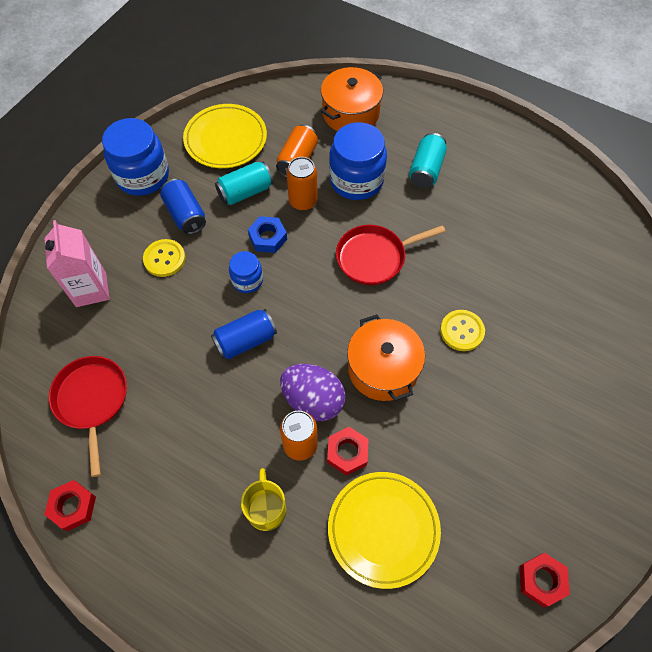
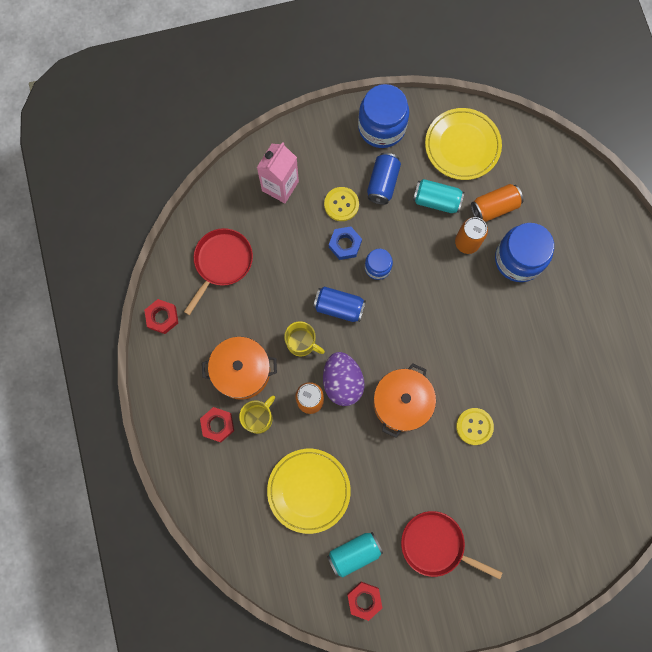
camera: 45 degrees right, 15 degrees up
blue nut [248,216,287,253] -> blue nut moved to [329,227,362,260]
orange pot [321,67,383,131] -> orange pot moved to [202,337,277,400]
red nut [327,427,368,476] -> red nut moved to [200,407,234,442]
red pan [336,225,446,285] -> red pan moved to [401,511,502,580]
turquoise can [409,133,447,188] -> turquoise can moved to [327,532,383,577]
none -> yellow mug [284,321,325,356]

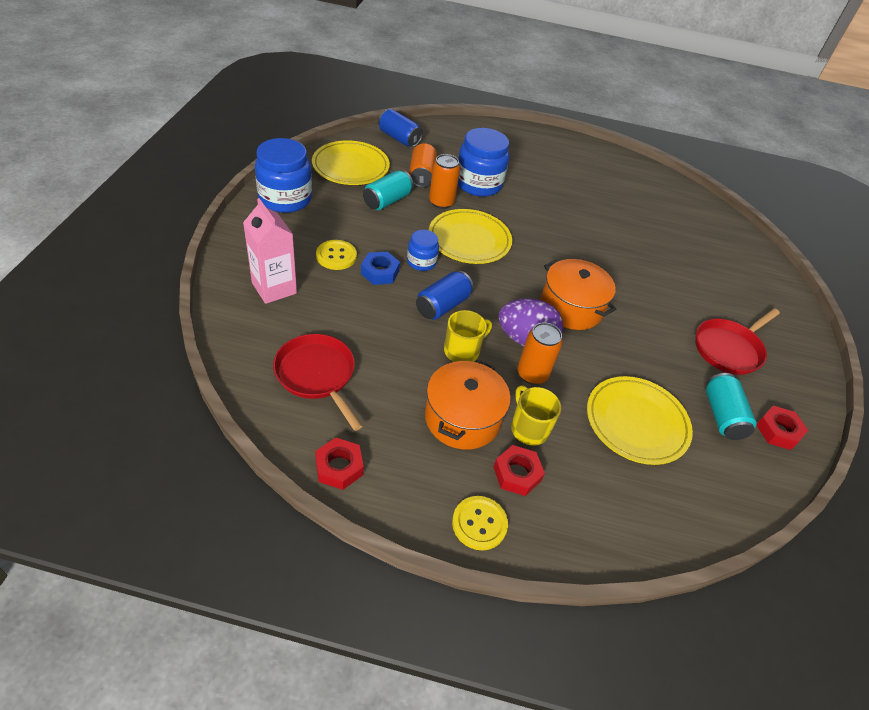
camera: 70 degrees left, 30 degrees down
blue can [367,153,401,205] -> blue can moved to [378,109,423,147]
yellow button [456,408,494,445] -> yellow button moved to [452,496,508,551]
none -> yellow plate [429,209,512,264]

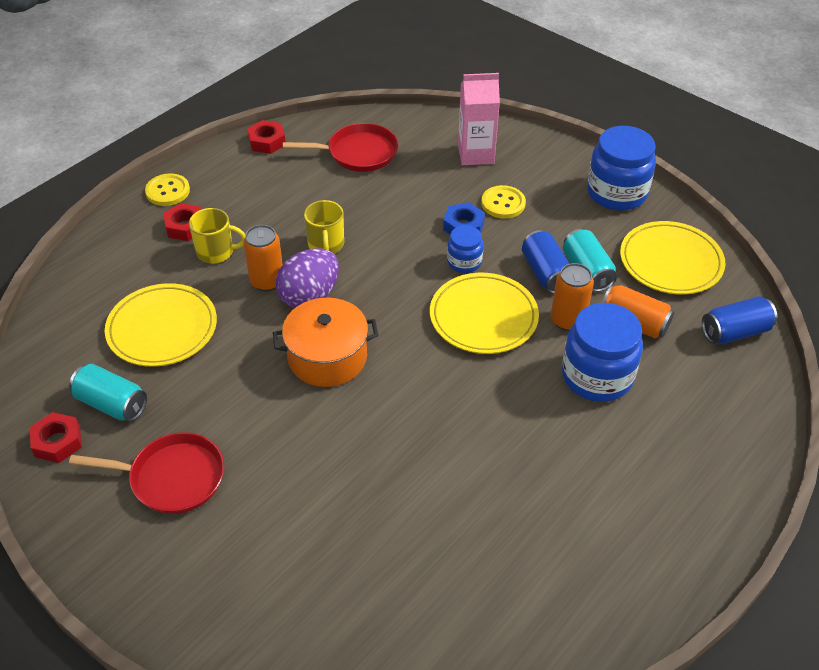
camera: 125 degrees right, 0 degrees up
blue can [416,271,474,320] -> blue can moved to [522,230,570,294]
orange pot [425,360,511,450] -> none
red pan [695,308,780,375] -> red pan turned 105 degrees clockwise [69,432,224,514]

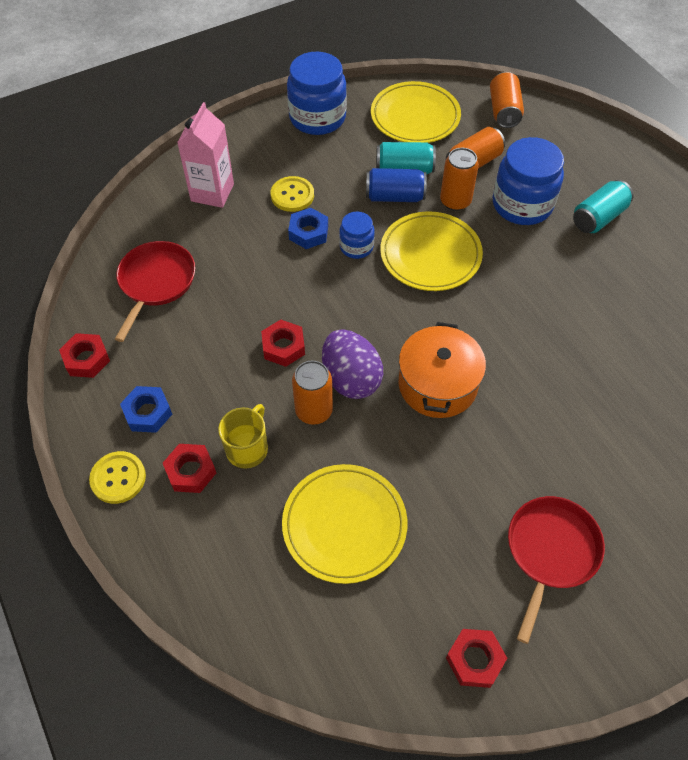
camera: 70 degrees left, 10 degrees up
turquoise can [69,364,147,421] -> turquoise can moved to [573,180,634,233]
yellow mug [304,200,344,254] -> red nut [261,320,305,367]
blue can [702,296,777,344] -> orange can [490,72,524,128]
none -> blue nut [120,386,172,433]

